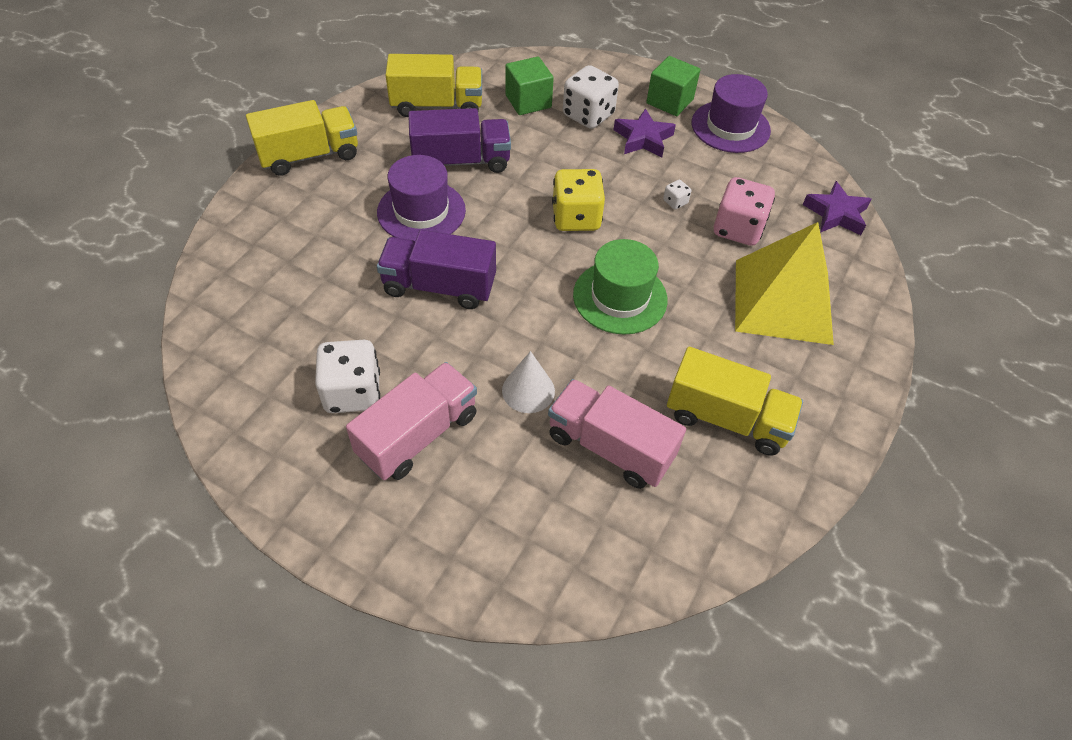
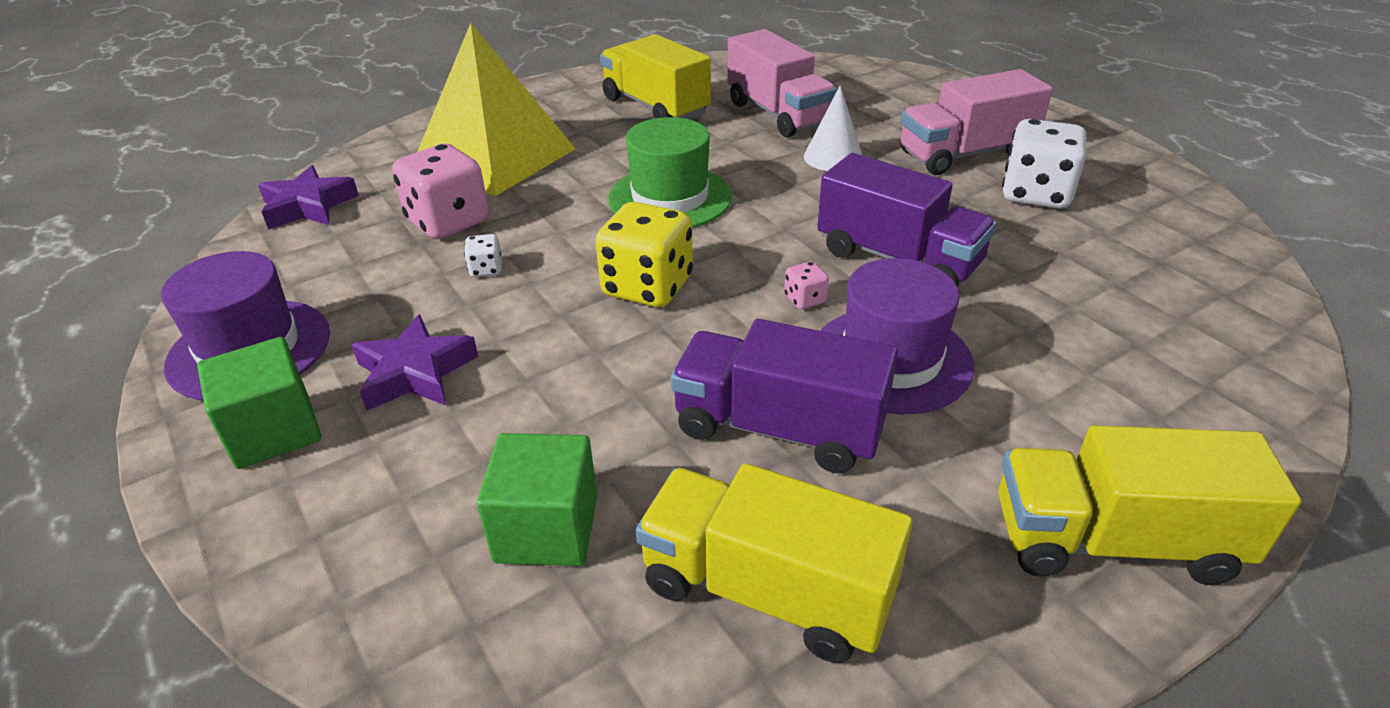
camera: 150 degrees left, 15 degrees down
white dice [563,65,619,129] -> none
none -> pink dice [784,261,829,309]

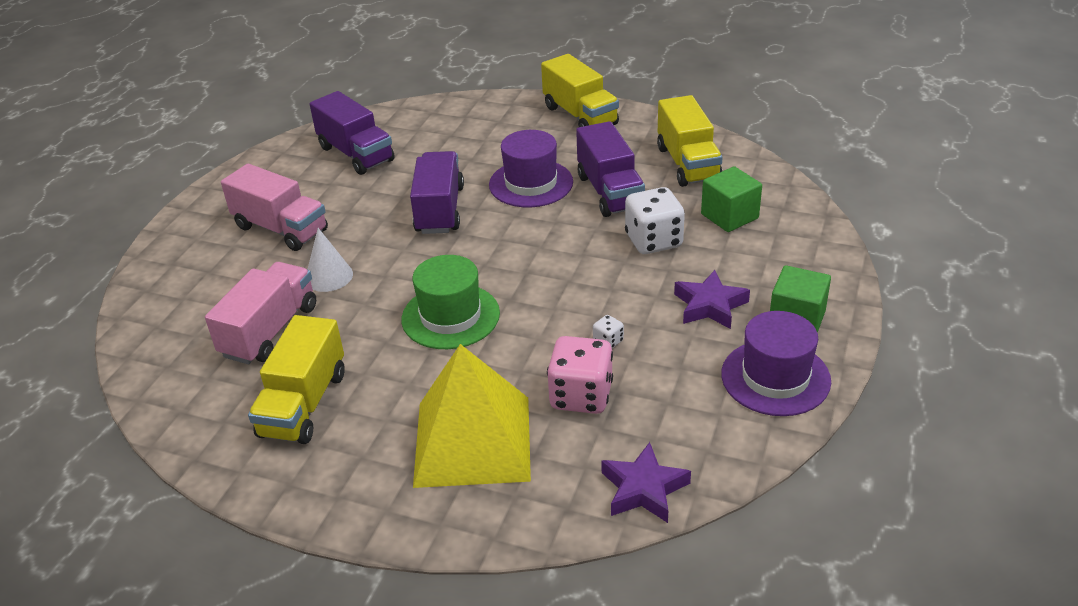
camera: 125 degrees left, 0 degrees up
yellow dice [595,202,693,307] -> none
pink dice [784,261,829,309] -> none
white dice [1002,119,1086,209] -> white dice moved to [625,187,685,254]
none -> purple truck [310,91,395,175]

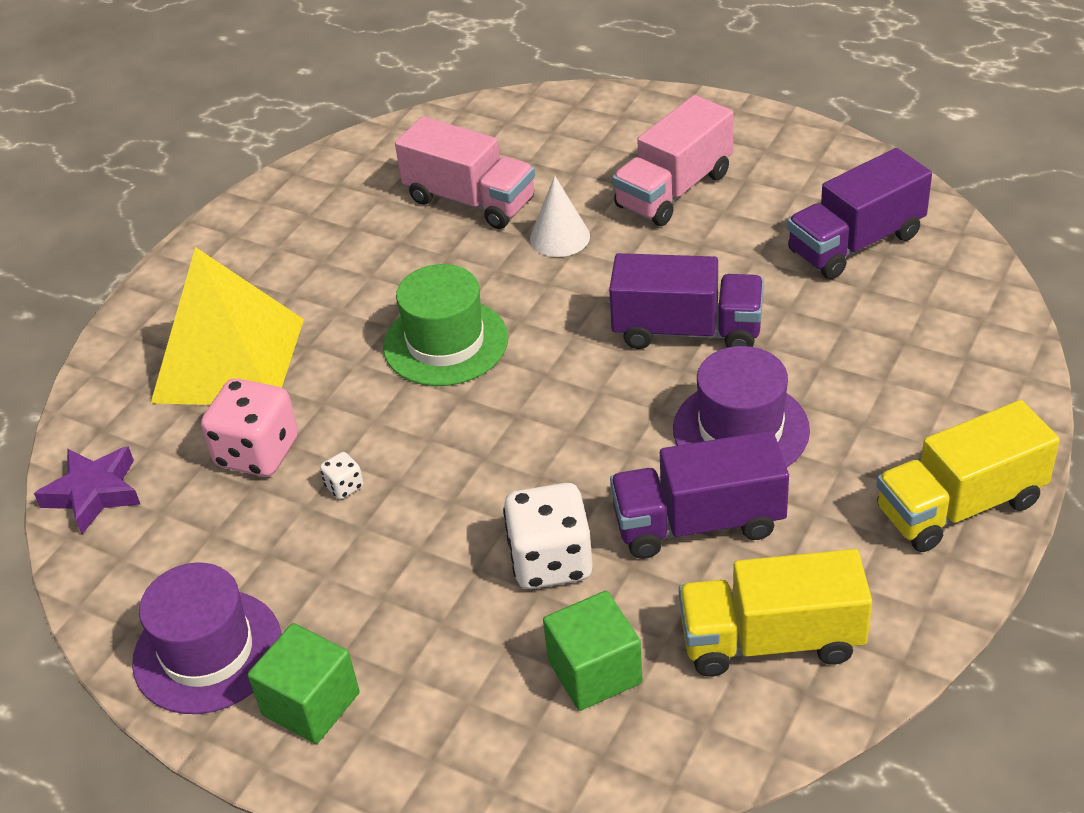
camera: 100 degrees right, 5 degrees up
yellow truck [248,315,345,444] -> none
purple star [674,270,750,329] -> none

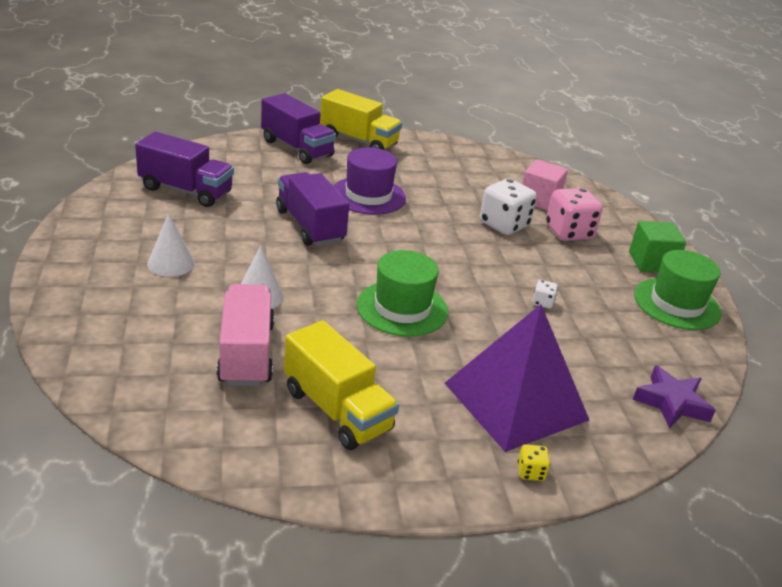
camera: 135 degrees left, 10 degrees down
purple hat [132,563,282,714] -> green hat [634,250,722,330]
yellow pyramid [151,247,304,405] -> purple pyramid [445,304,589,452]
pink dice [201,378,298,477] -> pink dice moved to [546,188,603,241]
green cube [543,591,643,711] -> pink cube [522,159,568,211]
purple truck [610,431,789,559] -> purple truck moved to [261,93,336,164]
pink truck [612,95,734,226] -> white cone [147,213,195,277]
yellow truck [679,549,872,677] -> yellow truck moved to [284,320,399,450]
none -> yellow dice [518,444,550,481]

